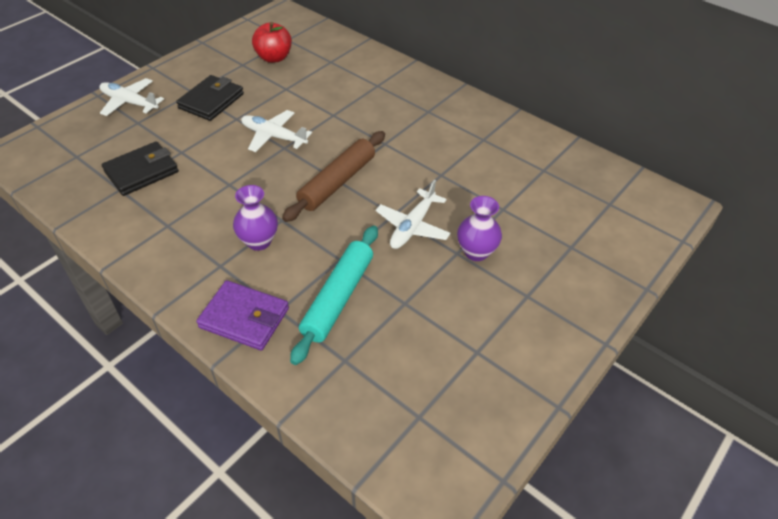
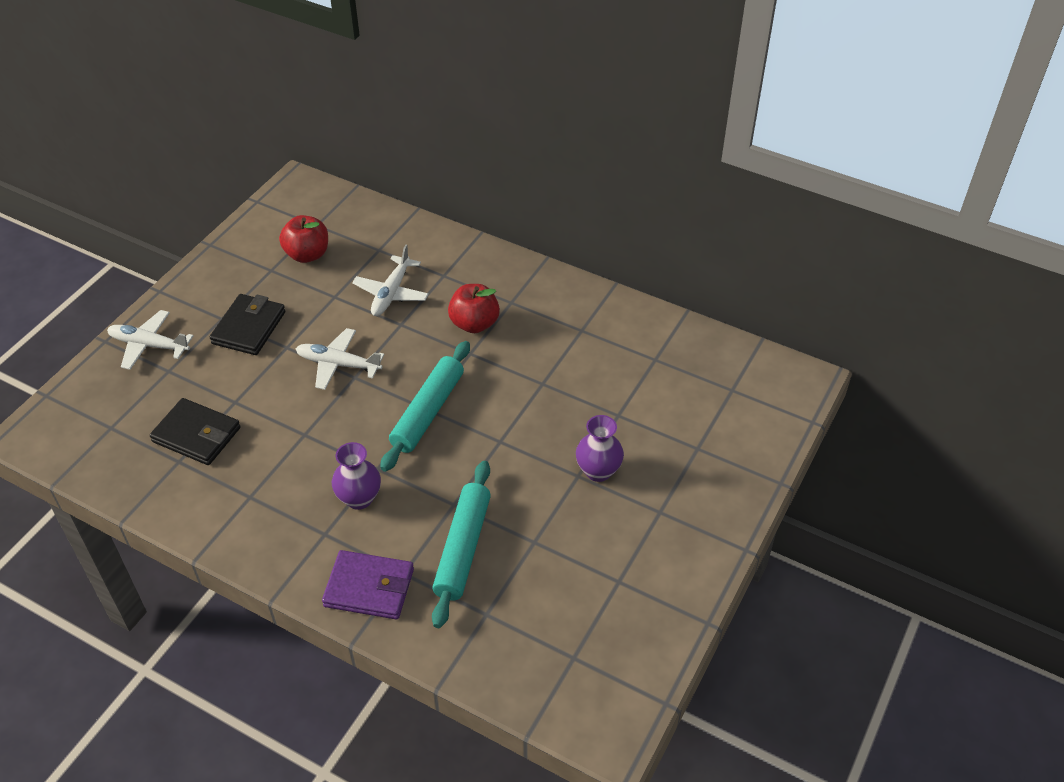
camera: 10 degrees left, 0 degrees up
black wallet [102,141,179,196] -> black wallet turned 75 degrees clockwise [150,398,240,465]
brown rolling pin [282,131,385,222] -> turquoise rolling pin [380,341,470,472]
white plane [376,180,451,249] -> white plane moved to [352,245,429,316]
none -> red apple [448,284,500,333]

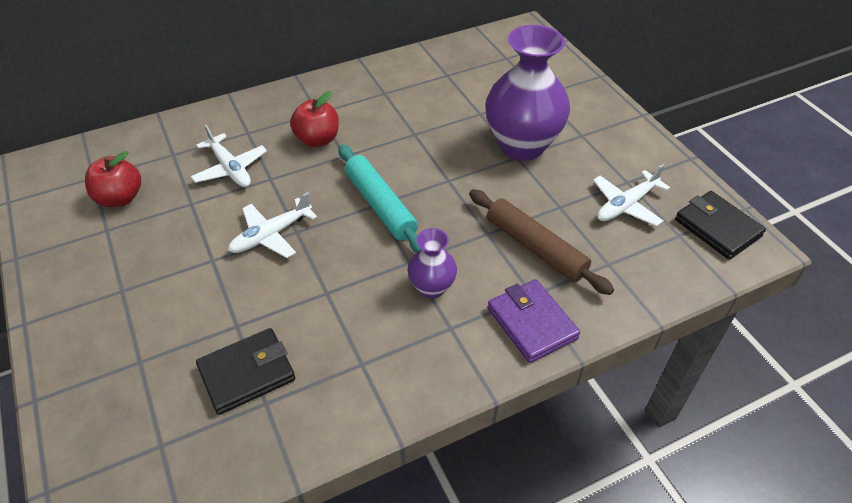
camera: 55 degrees left, 0 degrees up
white plane [107,310,194,370] -> white plane moved to [593,164,670,226]
black wallet [210,294,285,355] -> black wallet moved to [675,191,766,260]
purple wallet [322,550,414,619] -> purple wallet turned 75 degrees counterclockwise [487,279,580,363]
turquoise rolling pin [432,461,491,628] -> brown rolling pin [469,189,614,295]
purple vase [576,415,624,482] -> purple vase [485,25,570,161], size x2.00

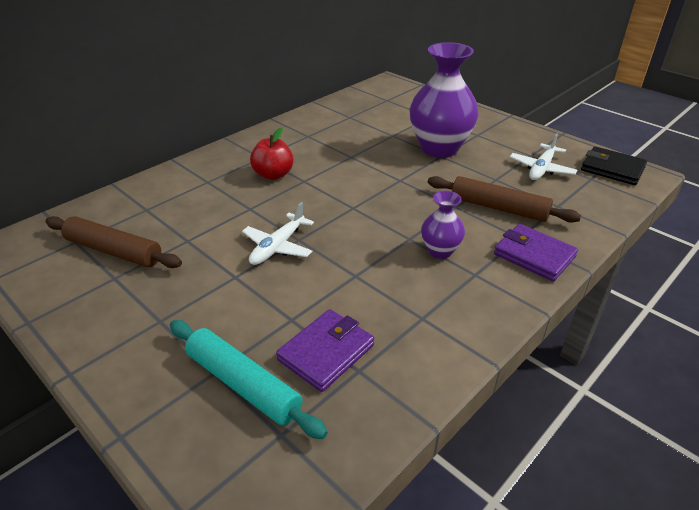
camera: 20 degrees left, 10 degrees down
red apple [85,151,141,207] -> brown rolling pin [45,216,182,268]
white plane [191,125,267,187] -> none
black wallet [196,328,295,415] -> purple wallet [276,309,374,392]
turquoise rolling pin [338,145,421,253] -> turquoise rolling pin moved to [170,320,328,439]

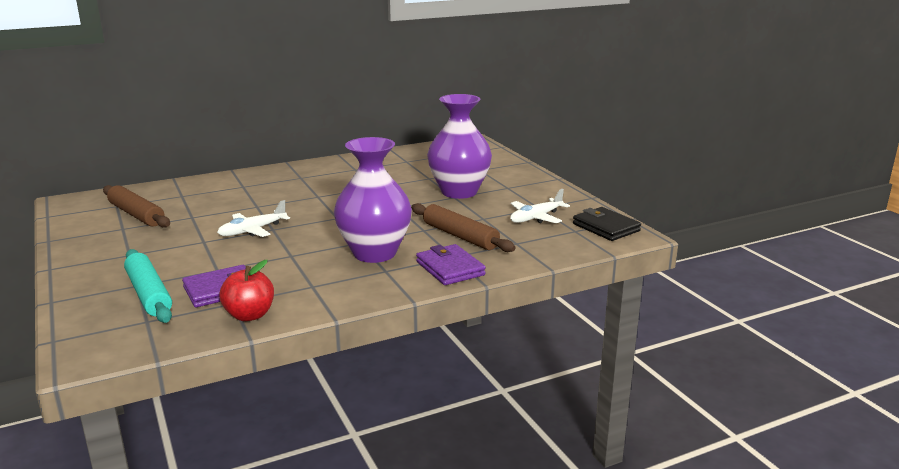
camera: 20 degrees right, 15 degrees down
red apple [250,128,294,180] -> red apple moved to [219,260,274,321]
purple vase [421,191,465,259] -> purple vase [334,137,412,263], size x2.00

